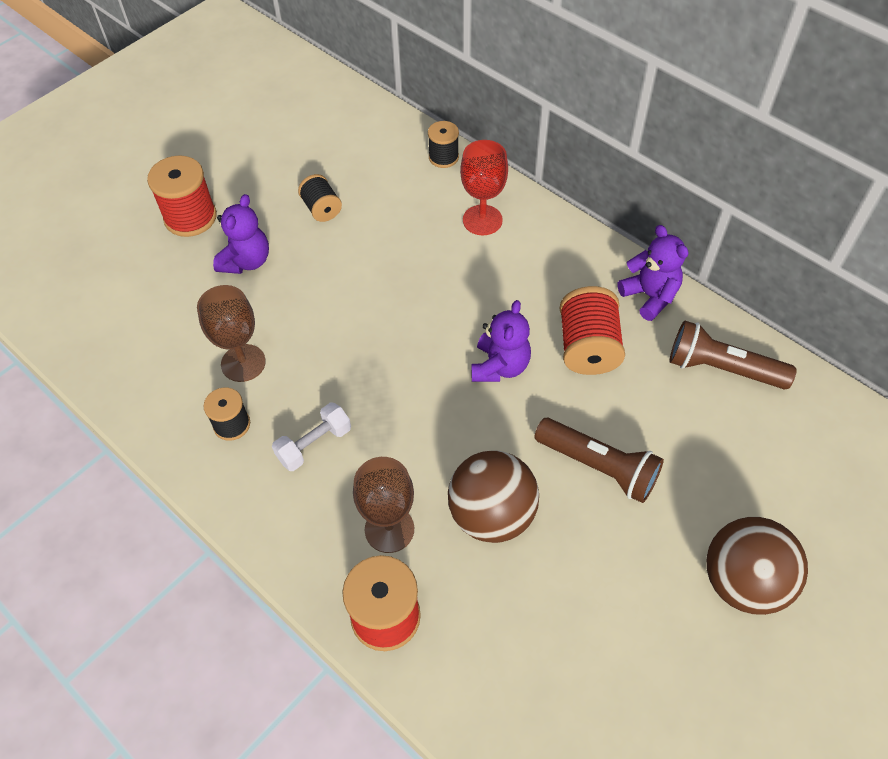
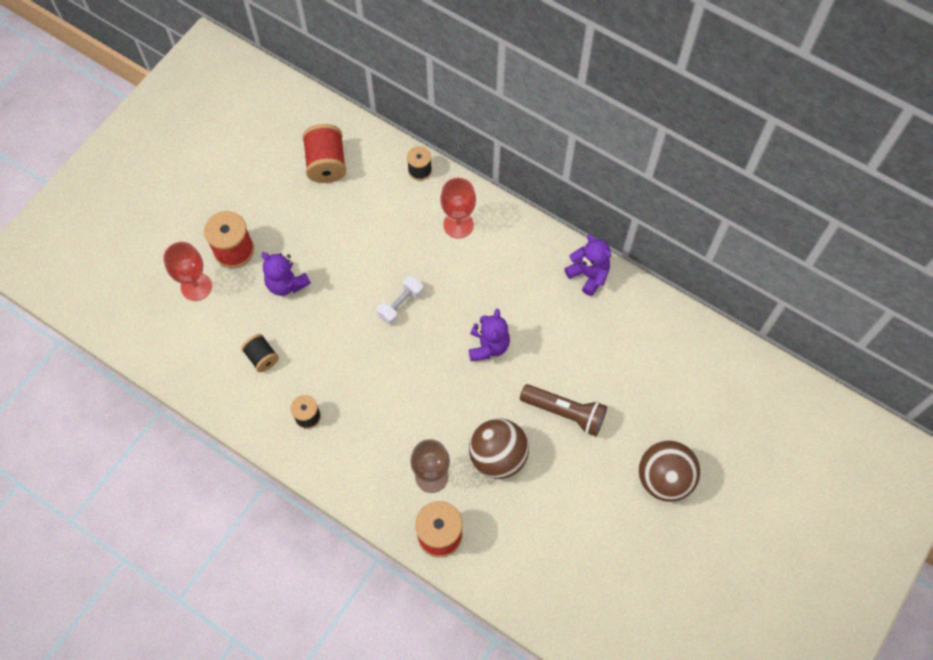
camera: 10 degrees left, 10 degrees up
brown goblet [197,285,266,382] -> none
purple teddy bear [213,194,269,274] -> purple teddy bear turned 120 degrees clockwise [261,252,311,296]
white dumbbell [272,402,351,471] -> white dumbbell moved to [376,276,424,325]
black spool [298,174,342,222] -> black spool moved to [241,334,279,372]
red spool [560,286,625,375] -> red spool moved to [303,124,346,183]
brown flashlight [670,321,797,389] -> none
none -> red goblet [163,242,212,301]

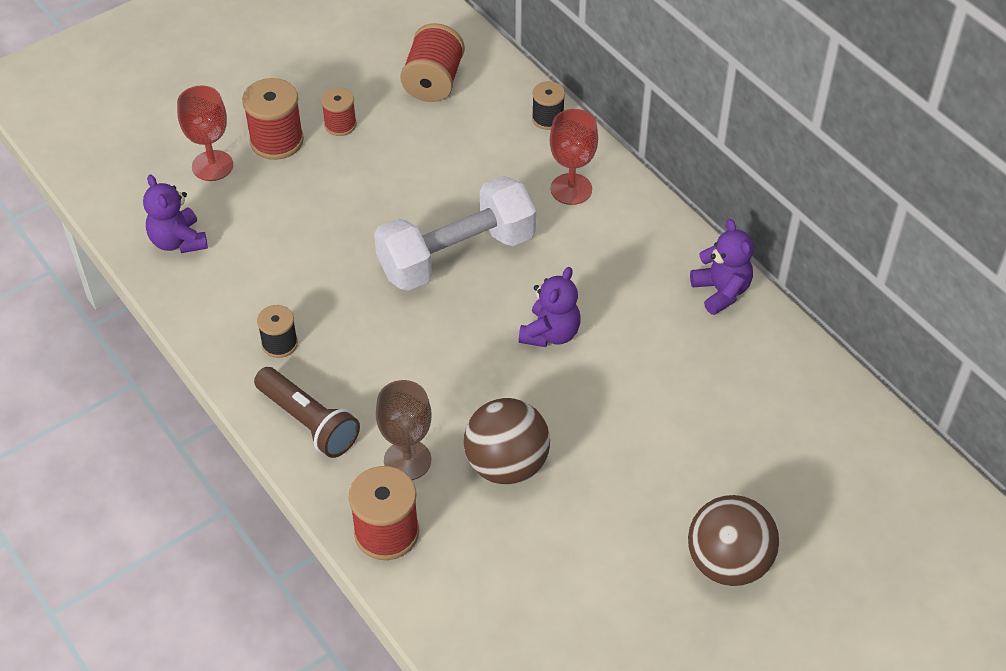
camera: 20 degrees right, 15 degrees down
black spool [241,334,279,372] -> none
purple teddy bear [261,252,311,296] -> purple teddy bear moved to [143,174,208,253]
white dumbbell [376,276,424,325] -> white dumbbell [374,176,536,291], size x2.19
brown flashlight [520,384,607,436] -> brown flashlight moved to [254,367,360,458]
none -> red spool [321,87,357,136]

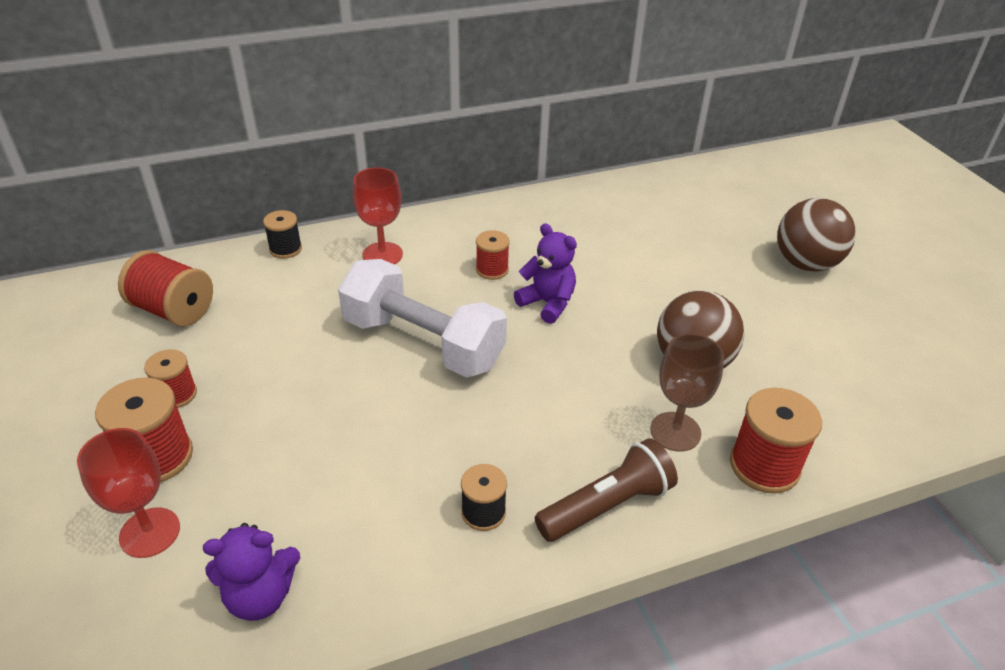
camera: 75 degrees left, 10 degrees down
white dumbbell [374,176,536,291] -> white dumbbell turned 45 degrees counterclockwise [338,259,507,378]
purple teddy bear [690,219,754,315] -> none
none -> red spool [476,230,510,280]

